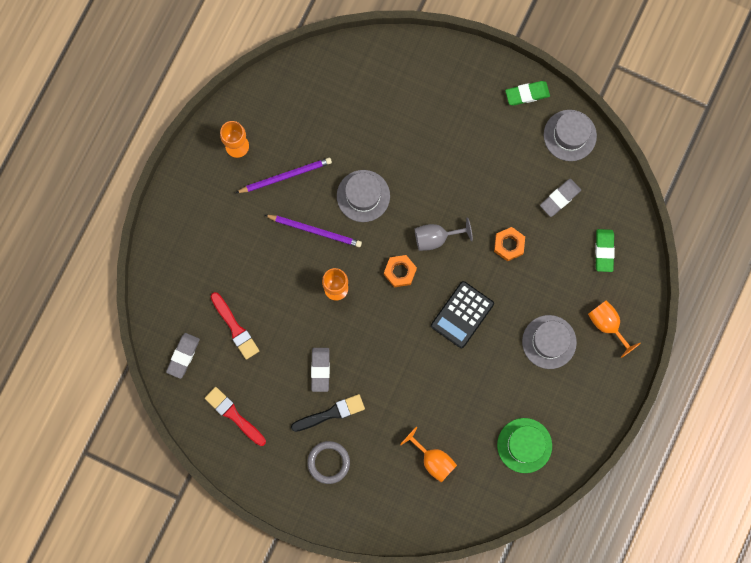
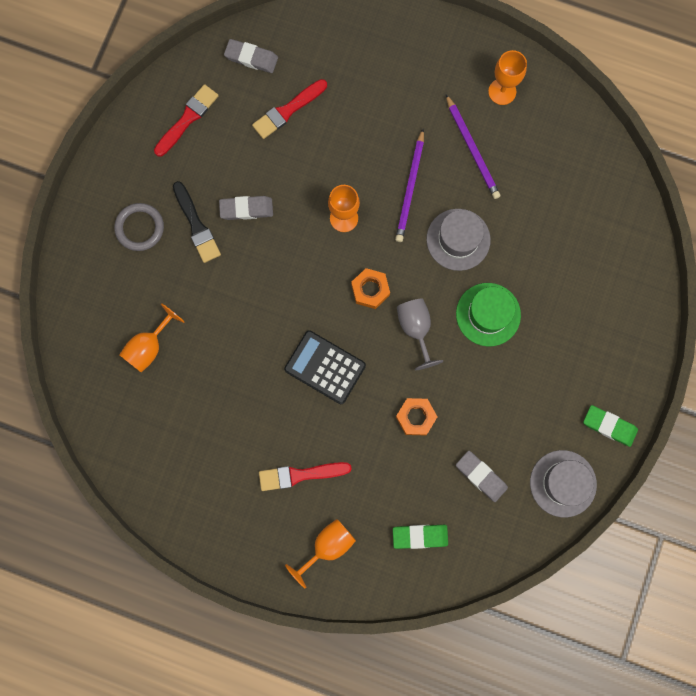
camera: 85 degrees right, 0 degrees up
green hat [497,418,552,473] -> green hat moved to [456,283,521,347]
green eraser [505,81,550,105] -> green eraser turned 45 degrees counterclockwise [583,405,638,447]
grey hat [522,315,577,369] -> red brush [259,462,352,491]

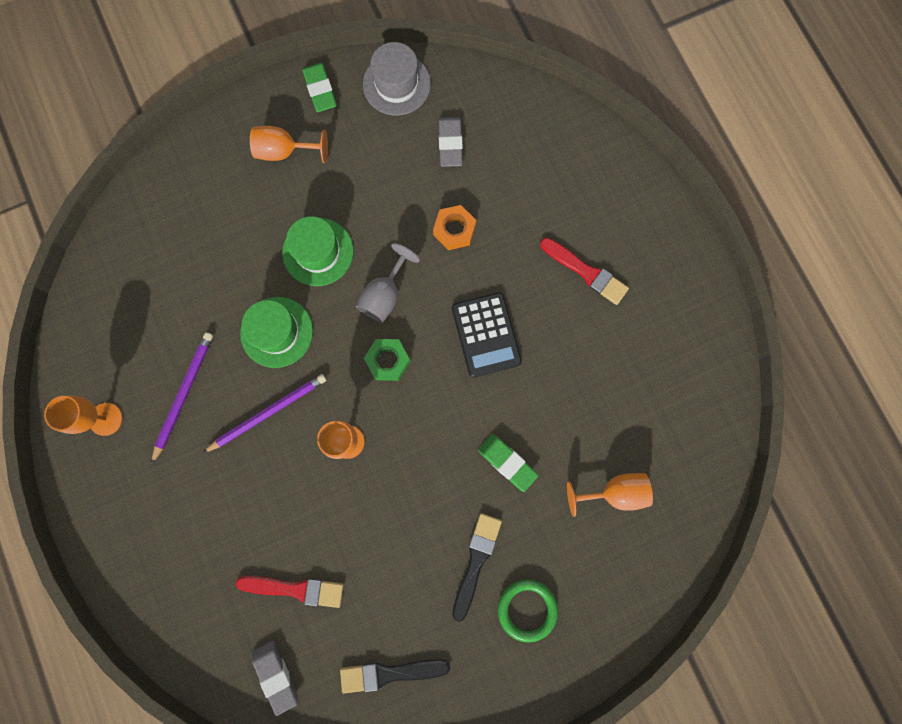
camera: 135 degrees left, 0 degrees up
grey ring [114,203,164,251] -> green ring [498,579,558,643]
red brush [154,84,219,157] -> black brush [340,659,450,694]
grey eraser [219,196,273,220] -> none
orange goblet [285,519,356,588] -> orange goblet moved to [250,126,328,163]
orange nut [351,268,390,309] -> green nut [364,339,411,381]
green eraser [393,525,448,549] -> green eraser moved to [478,434,539,492]
grey hat [426,209,491,271] -> green hat [240,297,313,368]

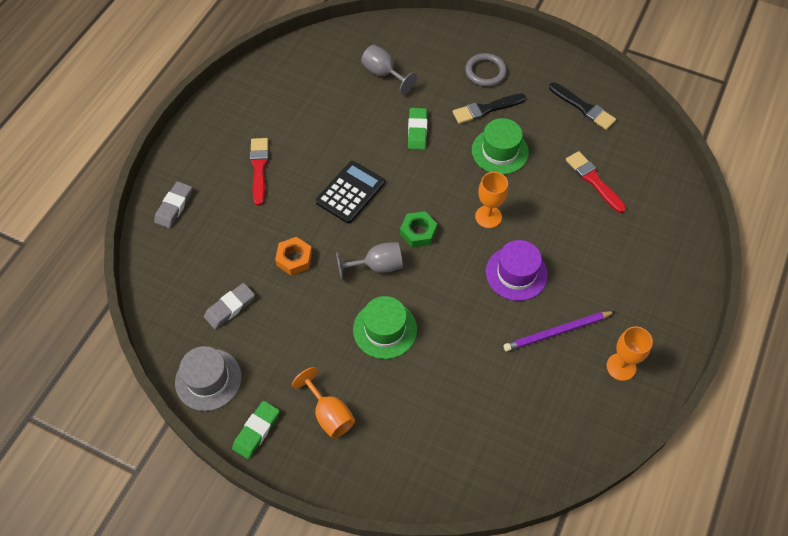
camera: 130 degrees left, 20 degrees down
purple pencil [203,374,326,453] -> purple hat [486,240,548,301]
green hat [240,297,313,368] -> green hat moved to [472,118,529,174]
grey eraser [252,641,298,716] -> grey eraser moved to [154,181,192,228]
green ring [498,579,558,643] -> grey ring [465,53,507,87]
orange goblet [567,473,653,517] -> grey goblet [361,45,417,94]

